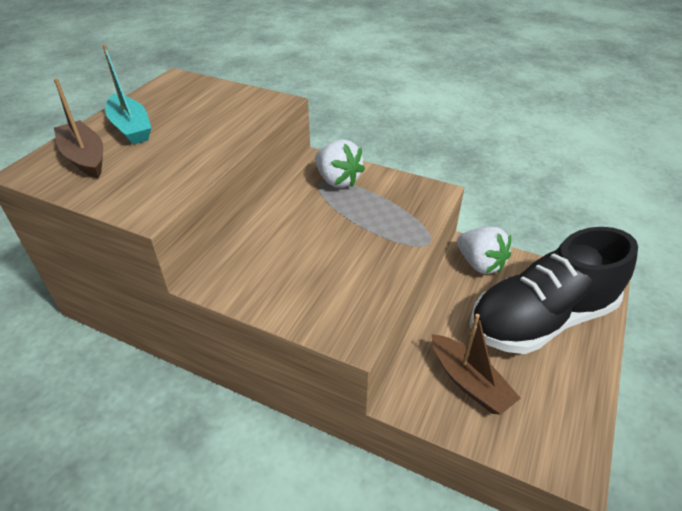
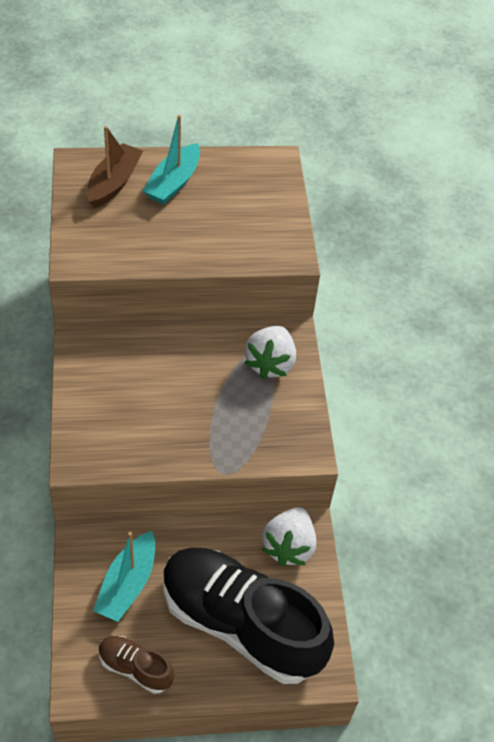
camera: 55 degrees right, 10 degrees up
brown boat [432,314,521,415] -> turquoise boat [93,531,155,622]
none -> brown shoe [99,636,174,694]

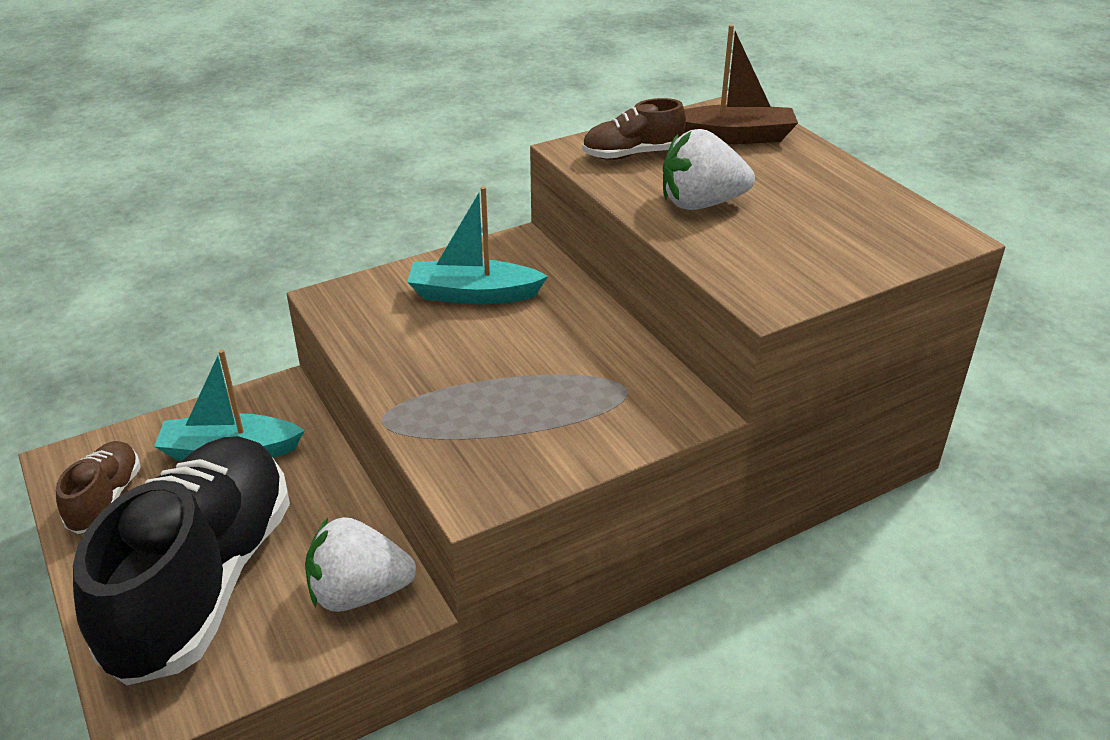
camera: 70 degrees right, 15 degrees down
turquoise boat [143,115,200,205] -> turquoise boat moved to [407,186,548,304]
white strawberry [245,326,296,379] -> white strawberry moved to [663,129,755,210]
none -> brown shoe [582,98,686,160]

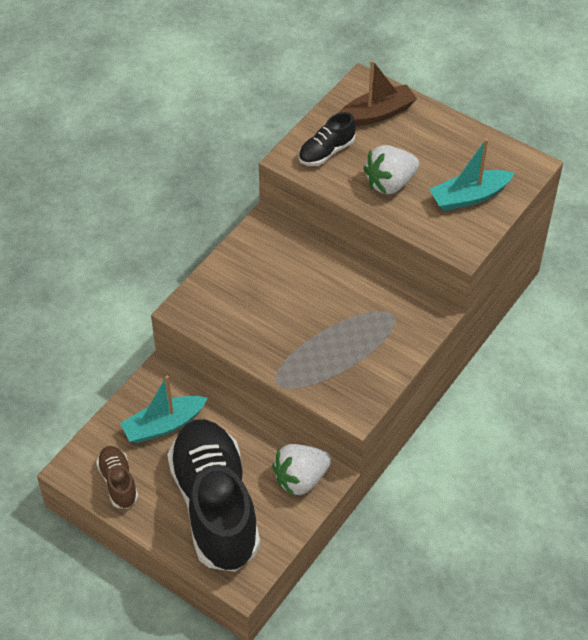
camera: 25 degrees left, 15 degrees up
turquoise boat [407,186,548,304] -> turquoise boat moved to [429,138,514,211]
brown shoe [582,98,686,160] -> black shoe [298,112,356,166]

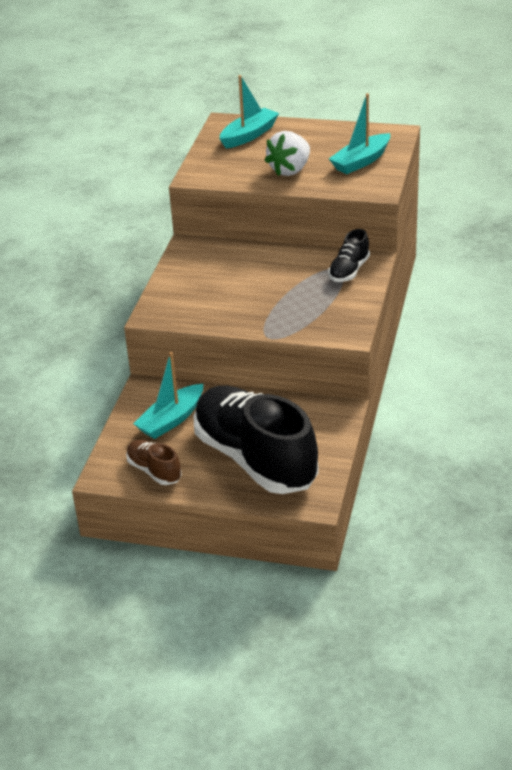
camera: 20 degrees left, 15 degrees down
white strawberry [272,444,331,496] -> none
black shoe [298,112,356,166] -> black shoe moved to [328,229,370,282]
brown boat [339,60,417,126] -> turquoise boat [220,75,279,149]

